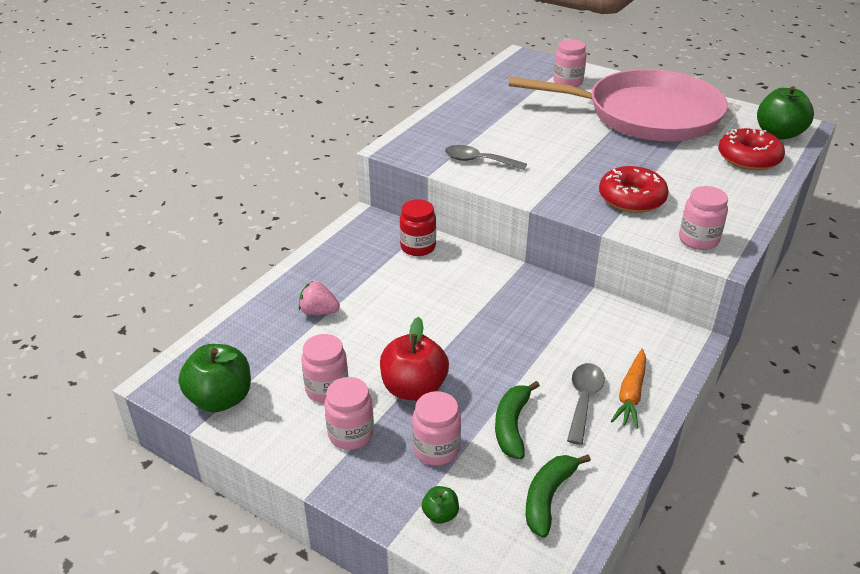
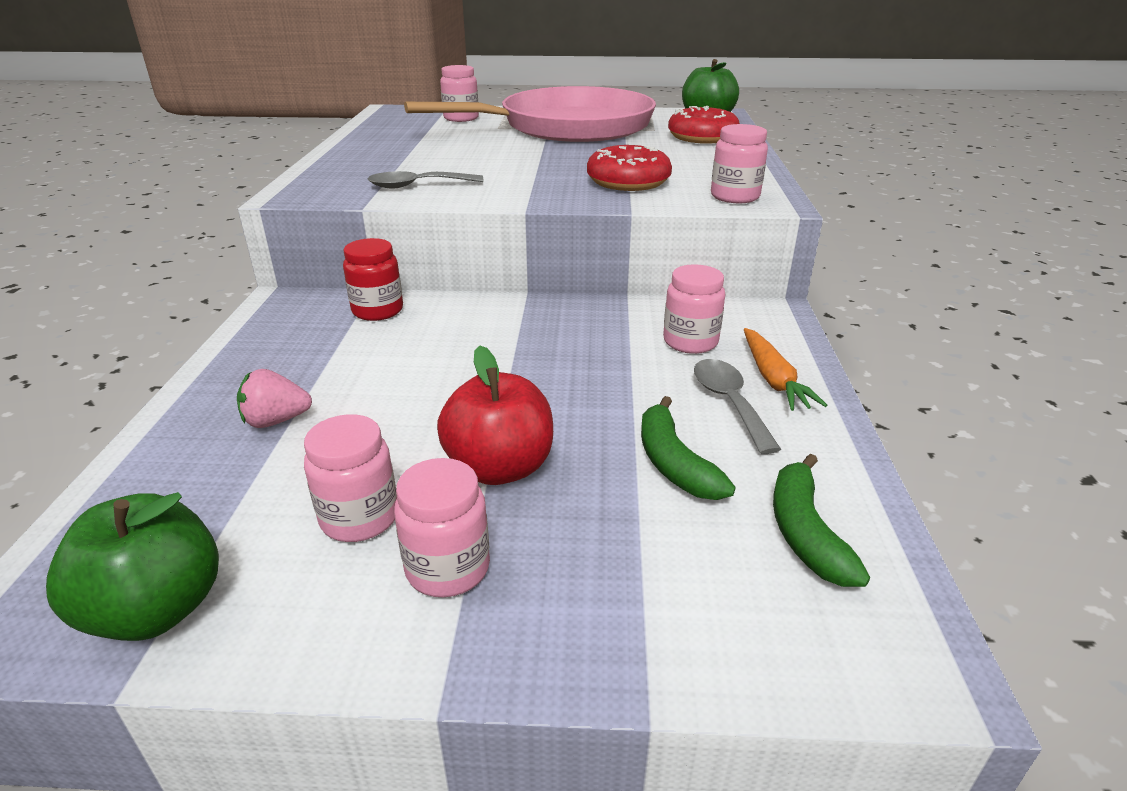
camera: 30 degrees left, 5 degrees down
pink jar [412,391,461,466] -> pink jar moved to [663,264,725,354]
green apple [421,486,459,524] -> none

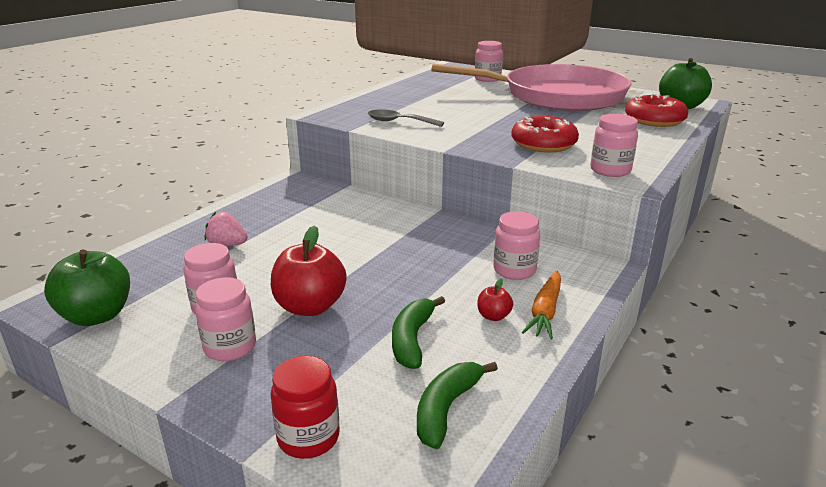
camera: 30 degrees right, 5 degrees down
red jar [343,238,403,321] -> red jar moved to [270,356,340,459]
grey spoon [694,359,781,454] -> red apple [478,278,513,321]

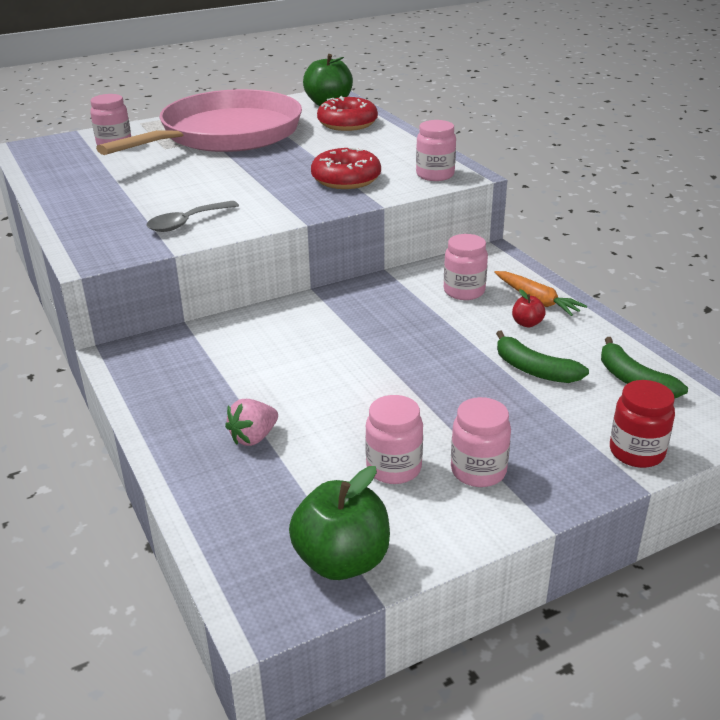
camera: 60 degrees left, 5 degrees up
red apple [271,225,347,316] -> none

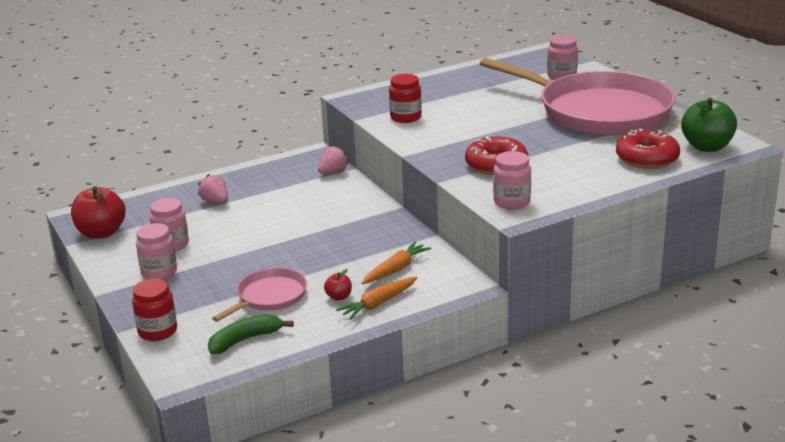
camera: 90 degrees right, 5 degrees down
grey spoon [146,201,239,232] -> red jar [389,74,422,123]
green apple [289,466,390,580] -> red apple [71,186,126,239]
pink jar [444,234,488,300] -> orange carrot [362,242,431,284]
green banana [496,330,589,383] -> pink pan [212,268,307,322]
none -> pink strawberry [318,146,349,174]

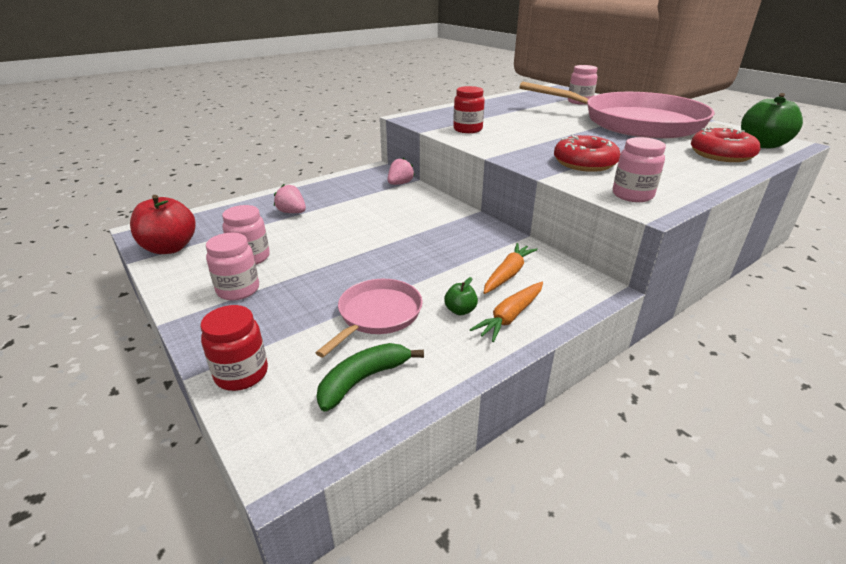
camera: 10 degrees left, 5 degrees up
red apple [324,269,352,301] -> green apple [444,277,478,315]

